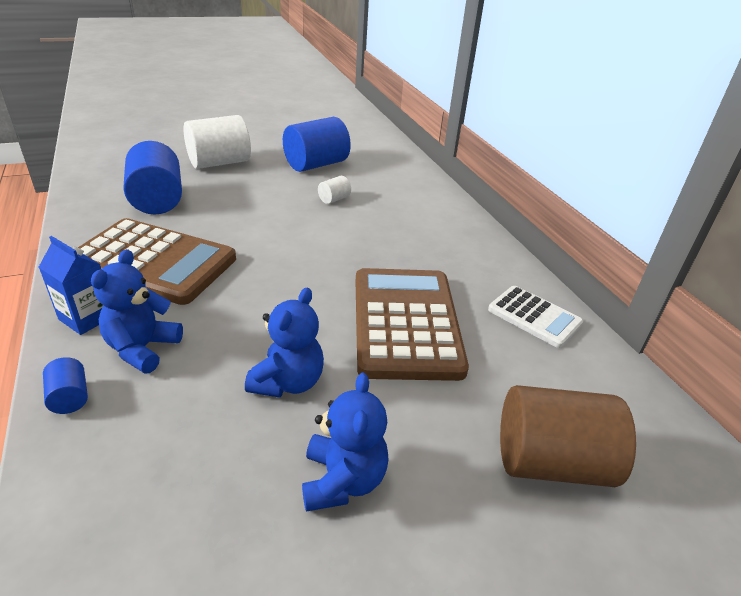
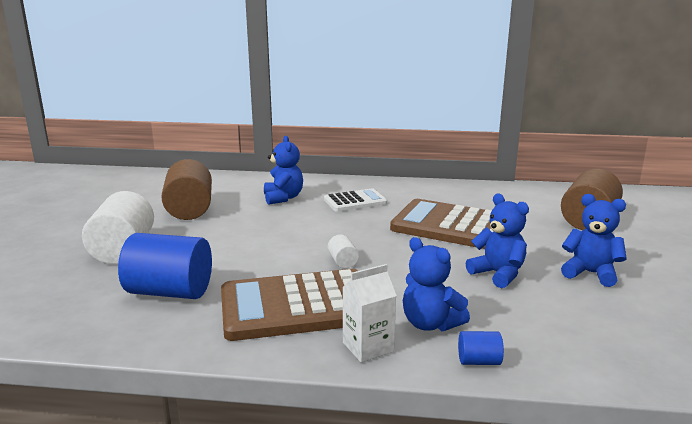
camera: 60 degrees left, 15 degrees down
blue carton [39,236,104,335] -> white carton [342,264,397,362]
brown calculator [78,218,236,305] -> brown calculator turned 150 degrees counterclockwise [221,269,358,341]
blue cylinder [283,117,351,172] -> brown cylinder [161,159,212,220]
white cylinder [318,176,351,204] -> white cylinder moved to [328,234,359,268]
white calculator [488,286,583,348] -> white calculator moved to [324,189,387,212]
none -> blue teddy bear [264,136,303,205]

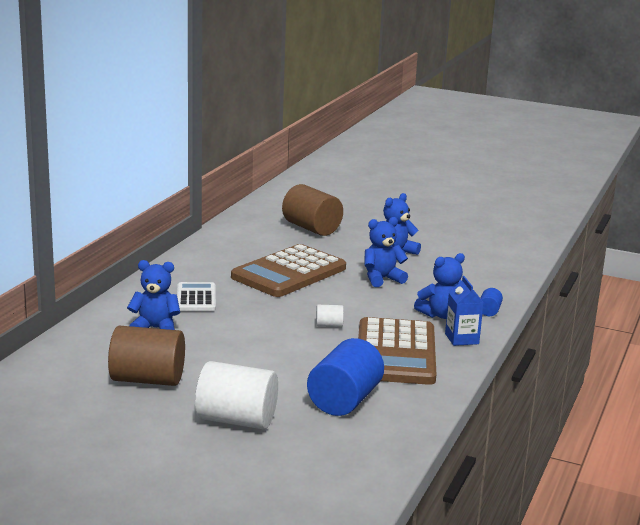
camera: 75 degrees left, 0 degrees up
white carton [342,264,397,362] -> blue carton [445,276,484,346]

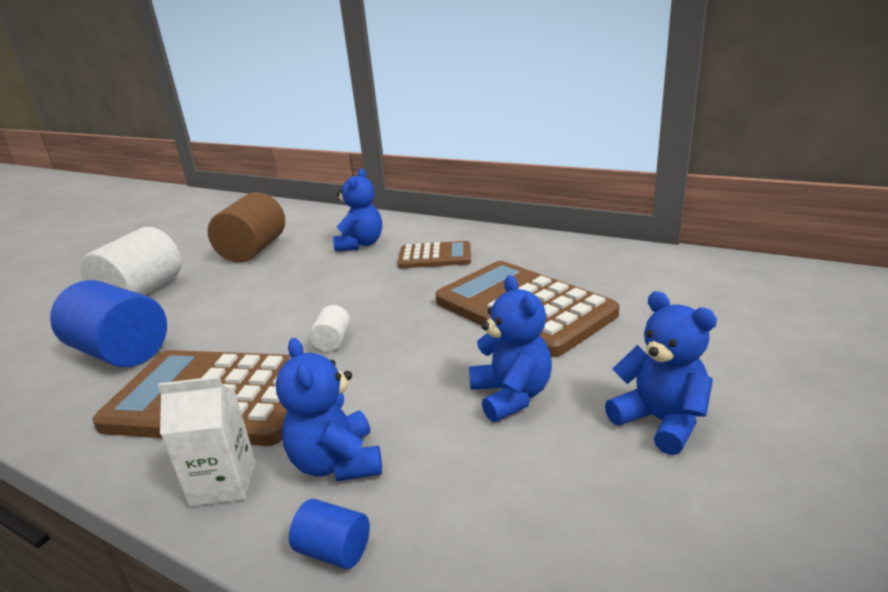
camera: 100 degrees right, 5 degrees up
white calculator [177,282,216,311] -> brown calculator [398,241,471,268]
brown cylinder [282,184,343,236] -> none
blue carton [445,276,484,346] -> white carton [158,376,256,507]

